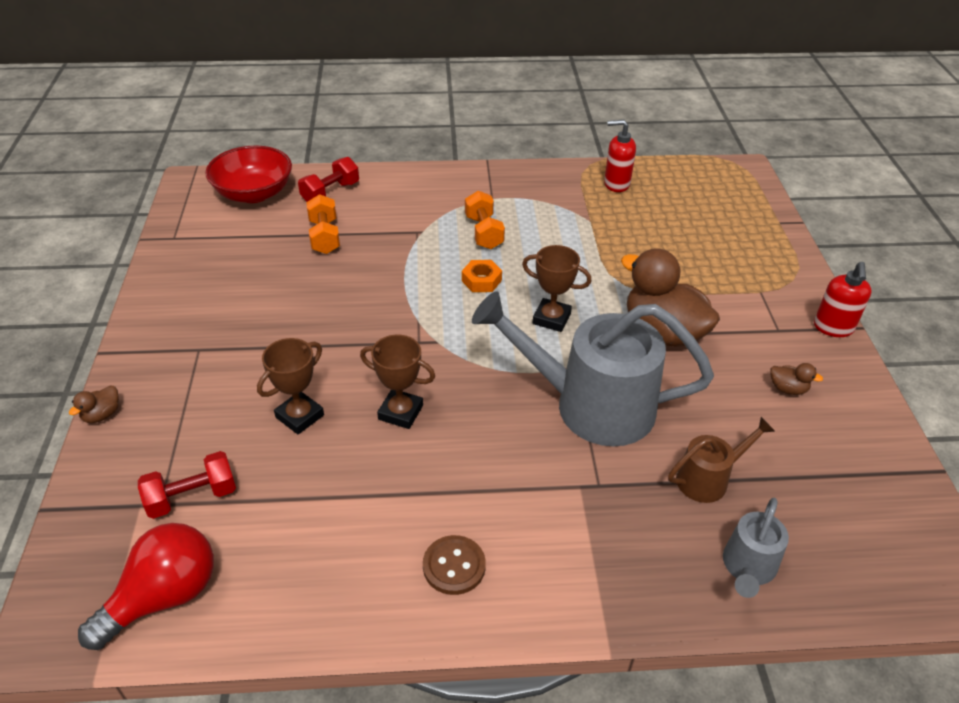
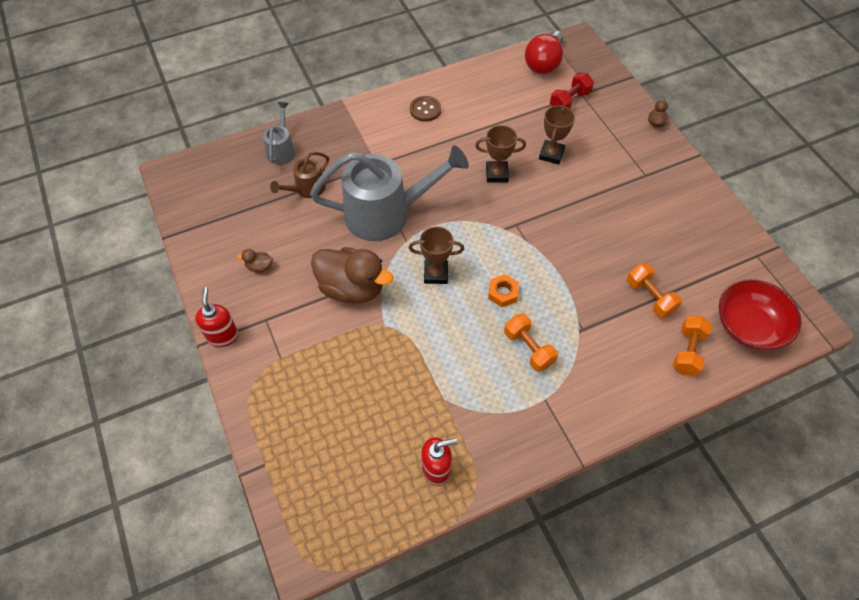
camera: 160 degrees right, 15 degrees up
red dumbbell [298,157,359,202] -> orange dumbbell [673,316,712,376]

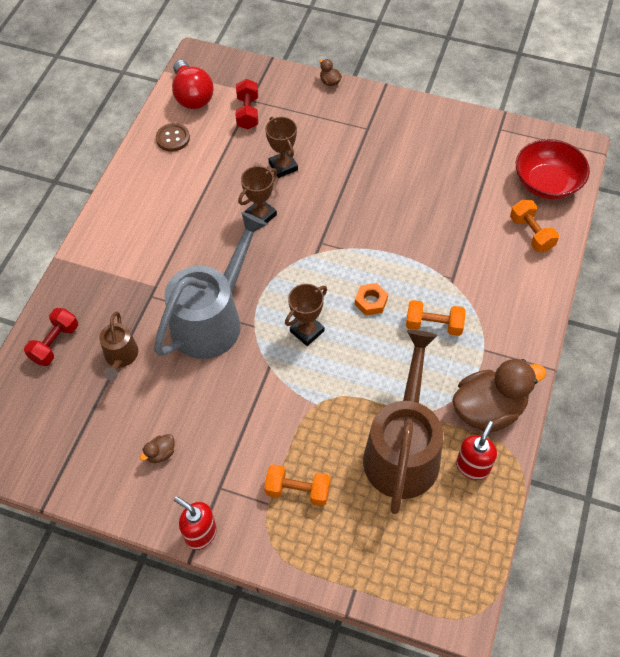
camera: 45 degrees left, 0 degrees up
grey watering can [263,102,295,165] -> red dumbbell [24,308,78,366]
brown duck [311,247,393,304] -> brown duck moved to [452,359,546,433]
brown button [410,96,441,122] -> brown button moved to [156,123,190,152]
orange dumbbell [627,263,682,318] -> orange dumbbell moved to [264,464,331,506]
none -> brown watering can [363,330,443,514]

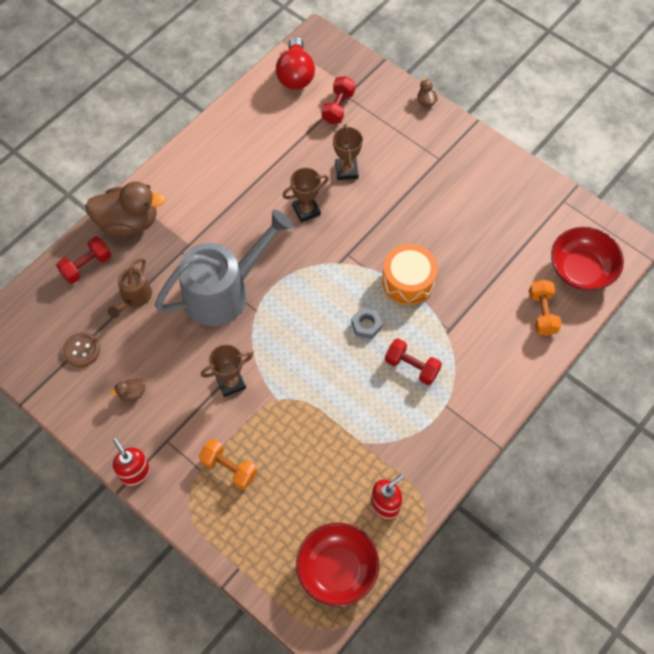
camera: 20 degrees right, 5 degrees up
brown button [156,123,190,152] -> brown button moved to [63,332,100,367]
brown trophy [285,284,327,346] -> brown trophy moved to [201,344,253,397]
orange nut [355,283,388,315] -> grey nut [351,308,383,339]
brown watering can [363,330,443,514] -> none
orange dumbbell [406,300,466,336] -> red dumbbell [385,338,442,385]
brown duck [452,359,546,433] -> brown duck moved to [85,181,166,237]
none -> red bowl [296,523,379,607]
none -> orange drum [382,244,438,305]

